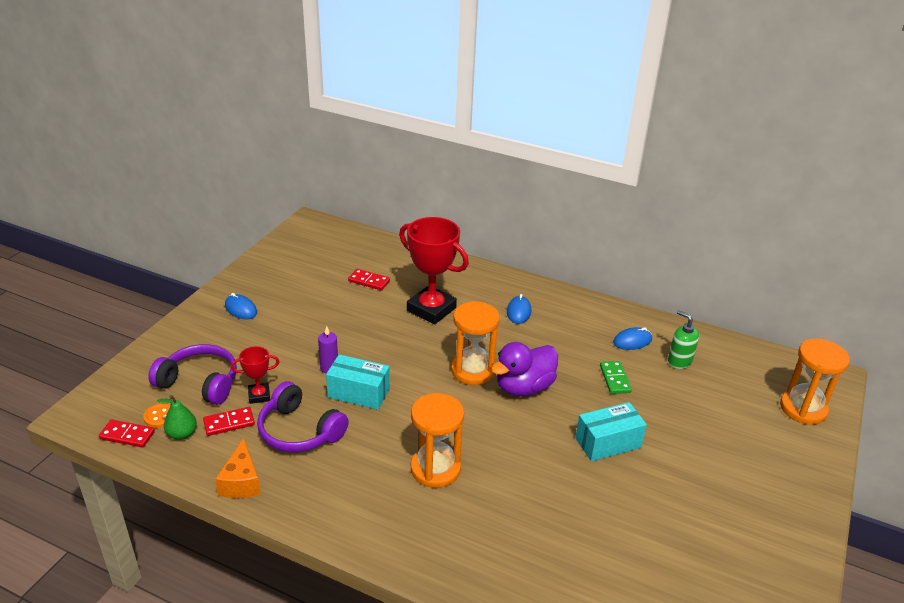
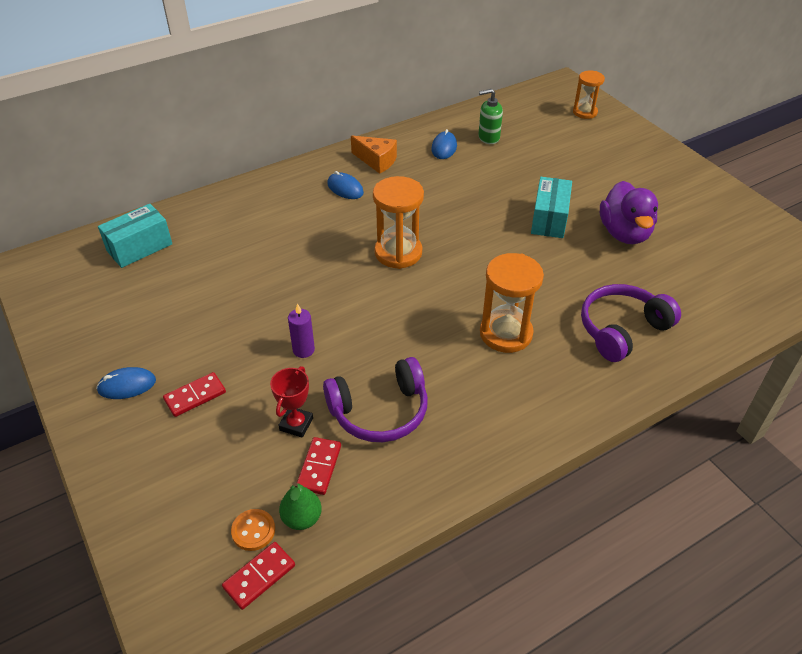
camera: 55 degrees left, 10 degrees up
purple headphones [148,344,237,405] -> purple headphones moved to [581,284,681,362]
orange cheese [215,438,261,498] -> orange cheese moved to [351,136,397,174]
turquoise box [326,354,390,410] -> turquoise box moved to [98,204,172,268]
red domino [348,269,390,290] -> red domino moved to [163,372,226,417]
red trophy [399,217,469,325] -> none
purple duck [491,342,558,396] -> purple duck moved to [600,181,658,244]
green domino [600,361,632,394] -> none
orange hourglass [780,339,850,425] -> orange hourglass [573,70,605,119], size x0.63

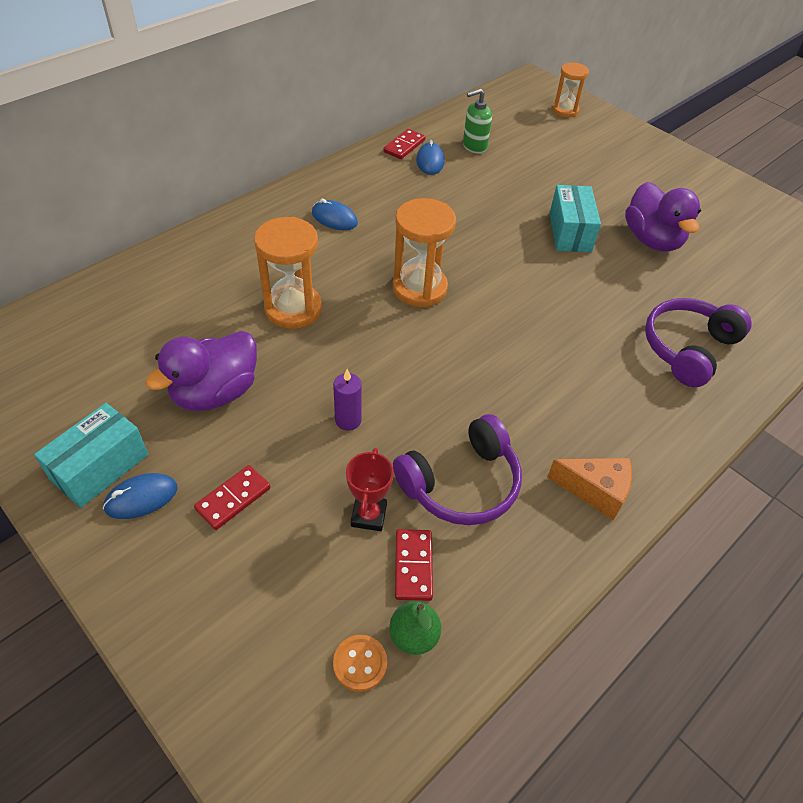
camera: 15 degrees left, 5 degrees up
turquoise box [98,204,172,268] -> turquoise box moved to [34,403,148,508]
red domino [222,542,295,610] -> red domino moved to [383,129,425,159]
orange cheese [351,136,397,174] -> orange cheese moved to [547,458,632,520]
orange hourglass [480,253,544,353] -> orange hourglass moved to [254,217,322,329]
none -> purple duck [145,331,257,411]

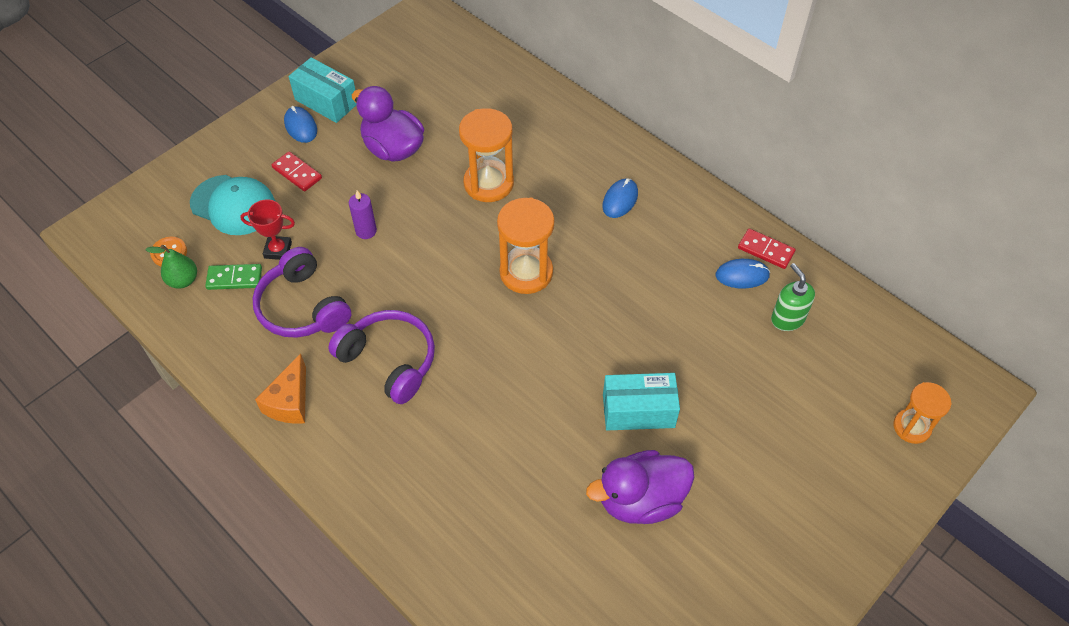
camera: 90 degrees right, 5 degrees up
red domino [395,529,433,601] -> green domino [205,264,262,290]
purple headphones [645,298,752,387] -> purple headphones moved to [328,310,435,404]
none -> turquoise cap [190,175,275,235]

